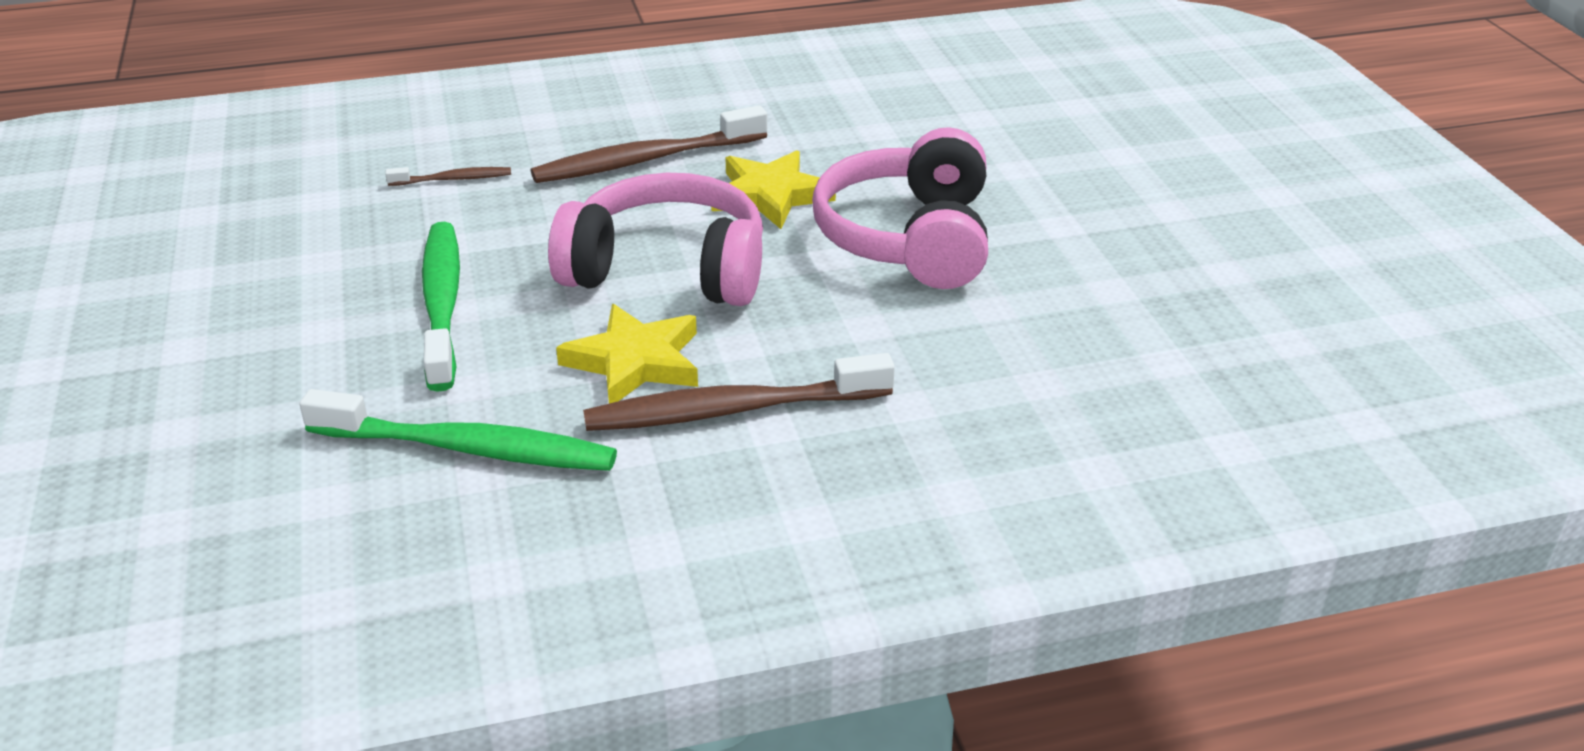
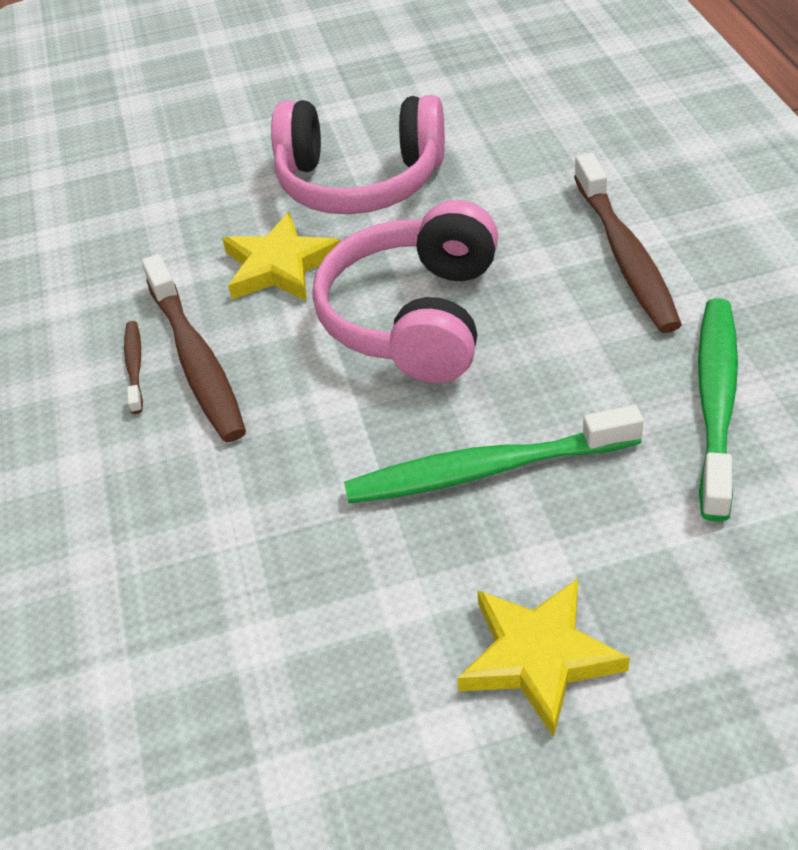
camera: 85 degrees left, 10 degrees up
brown toothbrush [385,167,511,186] -> brown toothbrush moved to [124,321,143,414]
yellow star [556,304,698,404] -> yellow star moved to [457,579,630,737]

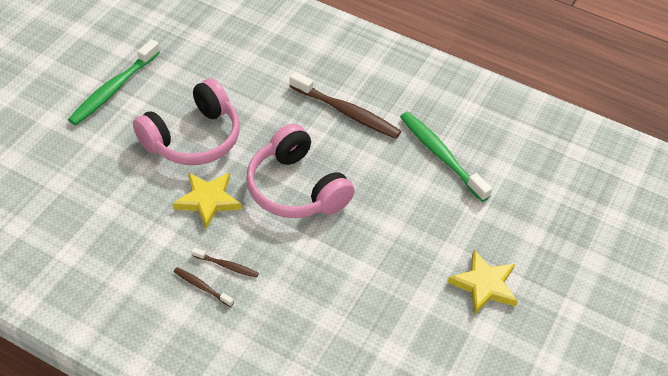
camera: 55 degrees left, 5 degrees up
brown toothbrush [142,254,246,442] -> brown toothbrush [192,248,259,278], size x0.49
green toothbrush [344,405,643,503] -> green toothbrush moved to [68,39,160,125]

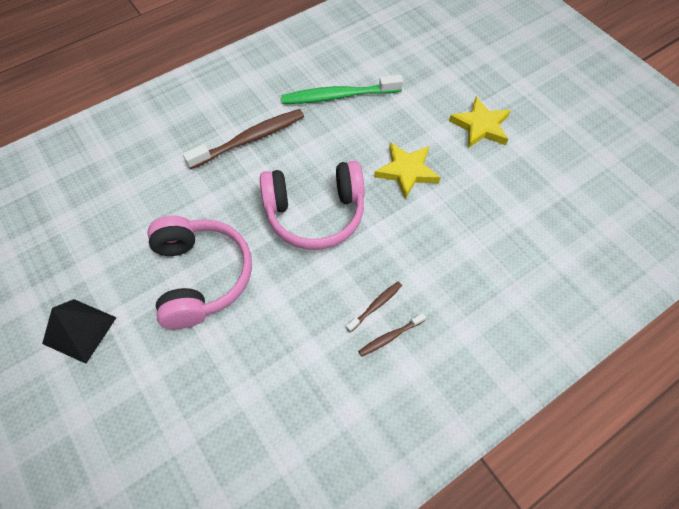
camera: 60 degrees left, 10 degrees up
green toothbrush [68,39,160,125] -> black pyramid [42,299,117,364]
yellow star [173,172,242,229] -> yellow star moved to [374,143,441,199]

